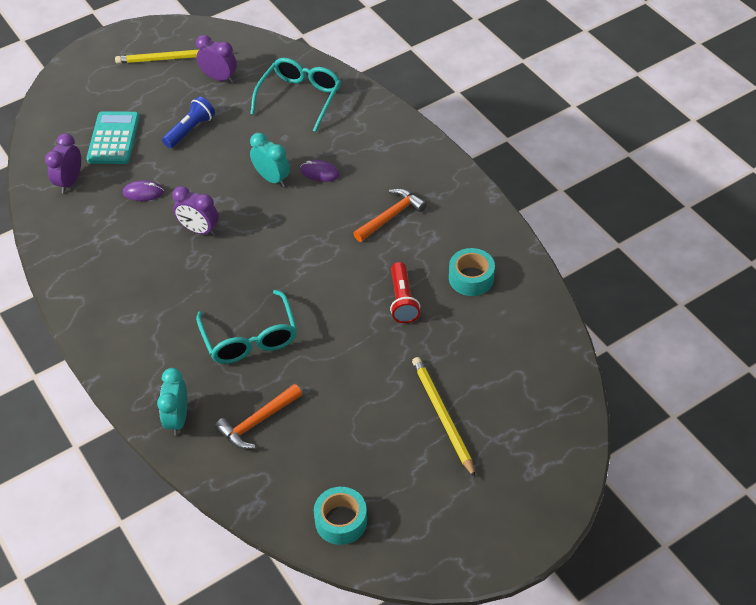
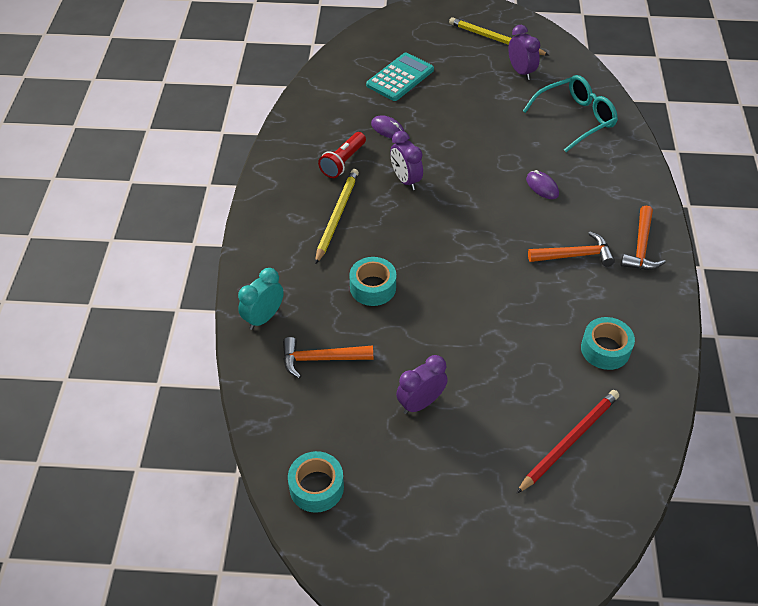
camera: 35 degrees right, 0 degrees up
purple clock [45,133,81,193] -> purple clock moved to [396,355,448,414]
blue flashlight [162,96,215,148] -> none
turquoise glasses [196,290,297,364] -> turquoise tape [349,257,396,306]
turquoise clock [250,133,290,187] -> none
red flashlight [390,262,420,323] -> red flashlight moved to [318,132,366,178]
yellow pencil [412,357,475,477] -> yellow pencil moved to [315,169,359,264]
none -> red pencil [516,390,619,494]
none -> orange hammer [621,206,666,270]

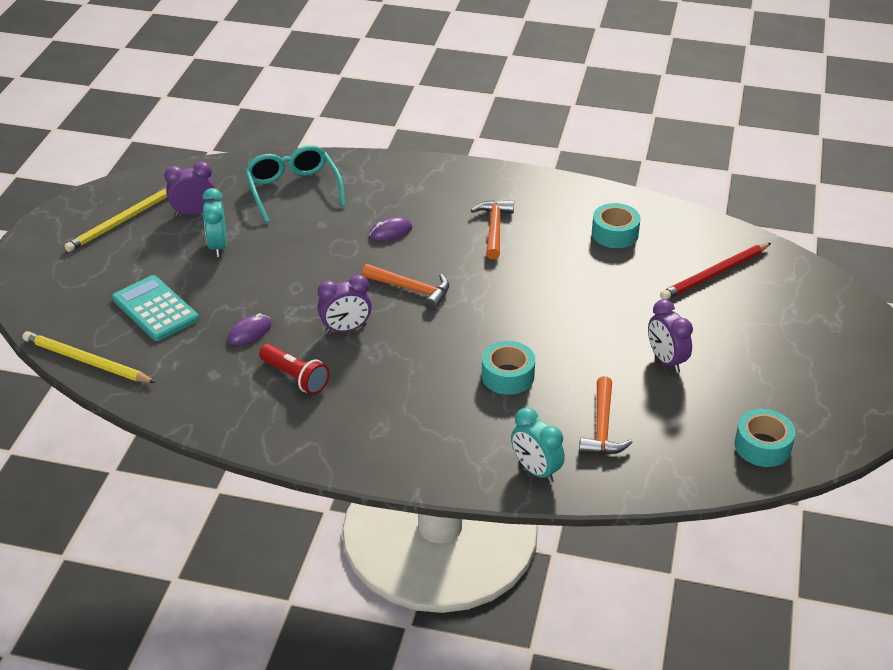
camera: 80 degrees left, 10 degrees down
yellow pencil [315,169,359,264] -> yellow pencil moved to [23,331,156,383]
red pencil [516,390,619,494] -> red pencil turned 90 degrees counterclockwise [660,243,771,300]
orange hammer [621,206,666,270] -> orange hammer moved to [362,264,449,310]
none -> turquoise clock [202,188,227,257]

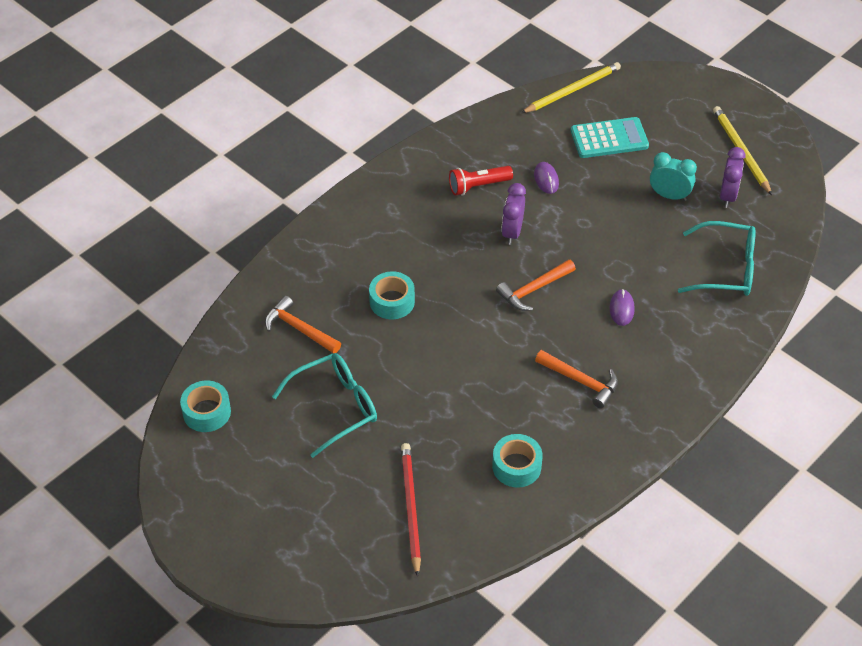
camera: 120 degrees right, 10 degrees up
turquoise clock [511,407,565,483] -> none
purple clock [648,299,693,373] -> turquoise glasses [272,353,377,458]

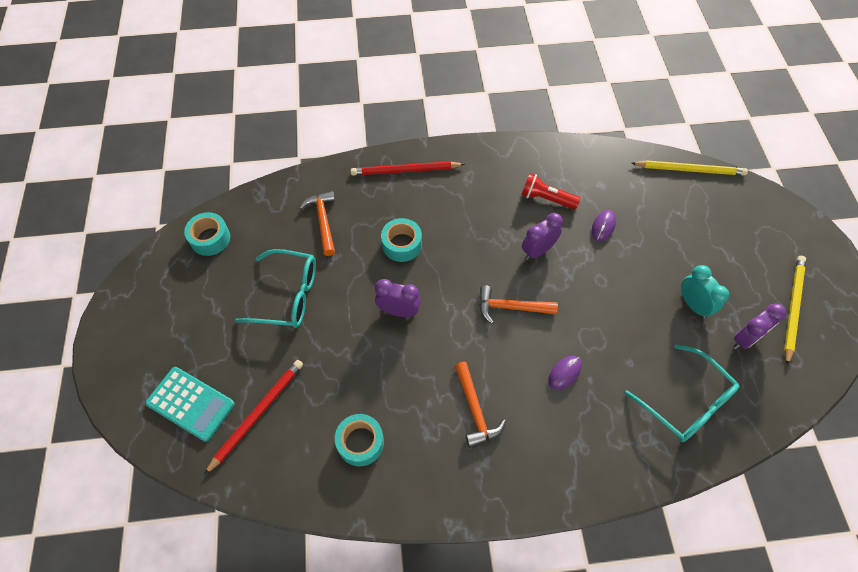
camera: 40 degrees right, 10 degrees up
turquoise calculator [571,117,649,158] -> turquoise calculator moved to [145,367,235,442]
none -> red pencil [351,161,465,175]
none -> purple clock [375,279,421,317]

